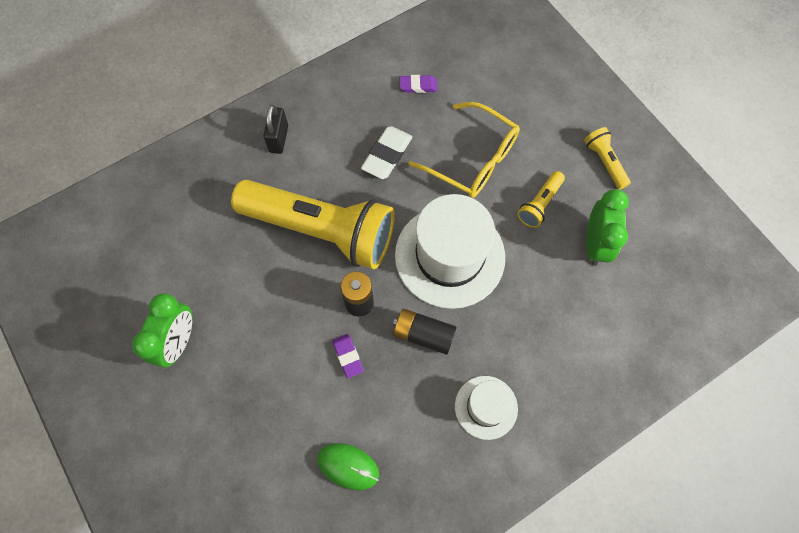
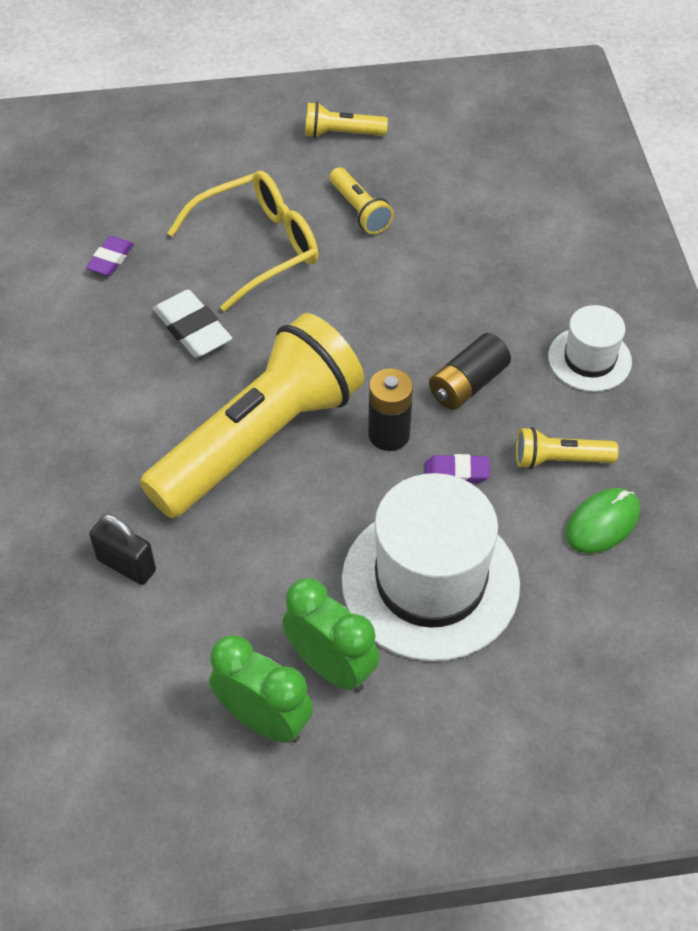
camera: 65 degrees left, 15 degrees down
black padlock [263,105,288,154] -> black padlock moved to [89,514,156,585]
white hat [395,194,505,309] -> white hat moved to [342,473,520,661]
green clock [586,189,629,266] -> green clock moved to [209,635,313,743]
none -> yellow flashlight [516,427,619,469]

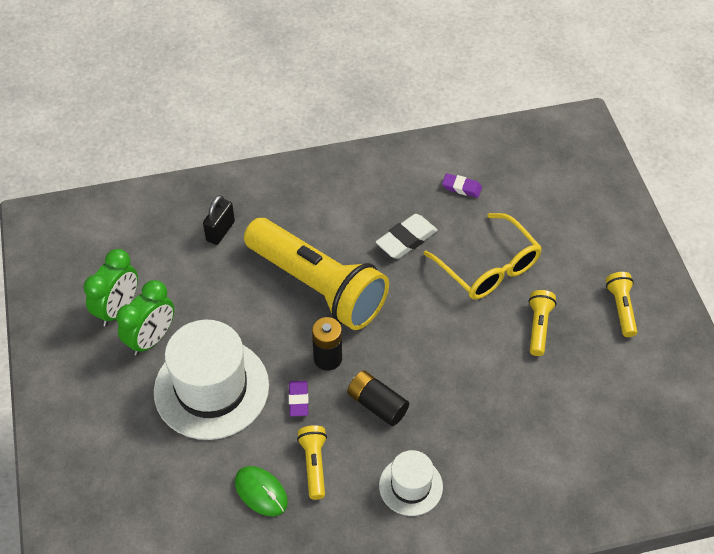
camera: 85 degrees right, 0 degrees up
yellow flashlight [330,167,394,234] -> yellow flashlight turned 135 degrees clockwise [529,290,556,356]

